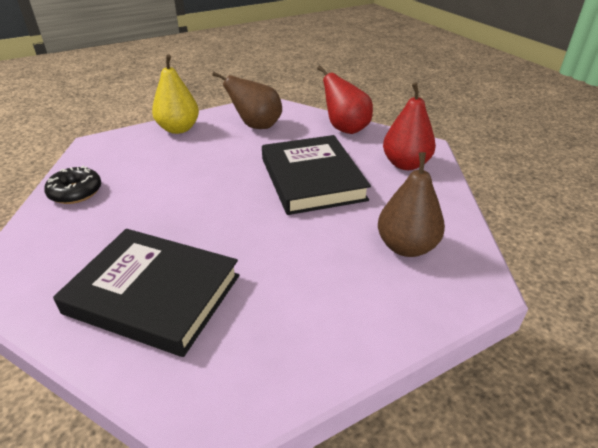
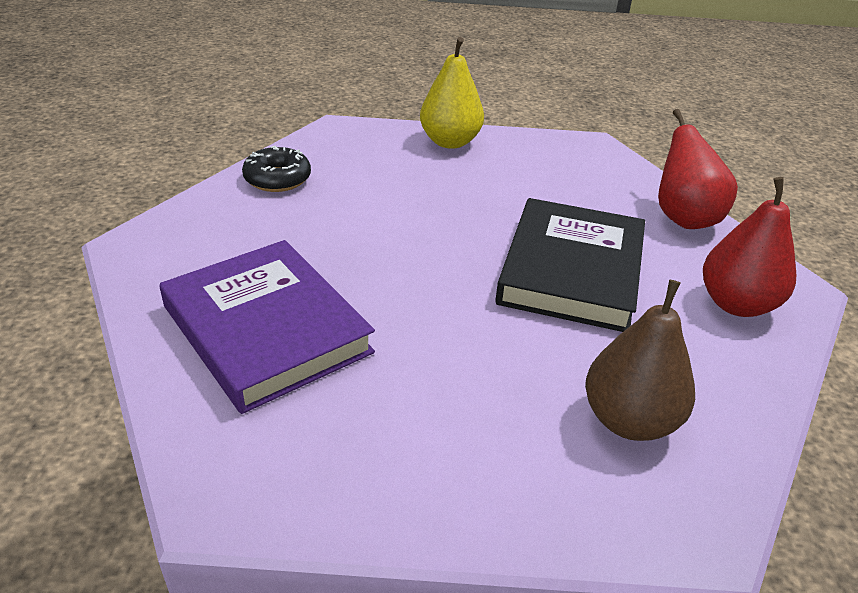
camera: 30 degrees right, 0 degrees up
black book [53,229,239,357] -> purple book [159,240,375,414]
brown pear [212,72,282,129] -> none

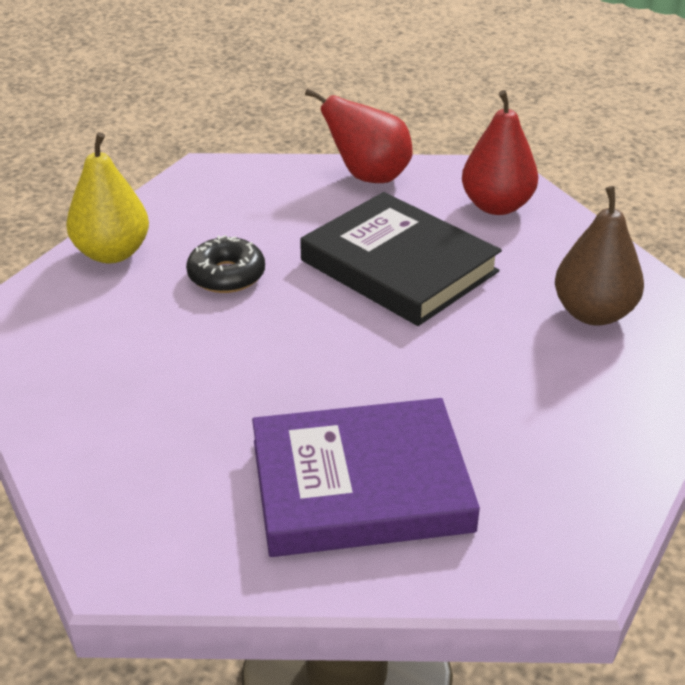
camera: 60 degrees left, 0 degrees up
black donut [242,146,311,192] -> black donut moved to [186,235,265,293]

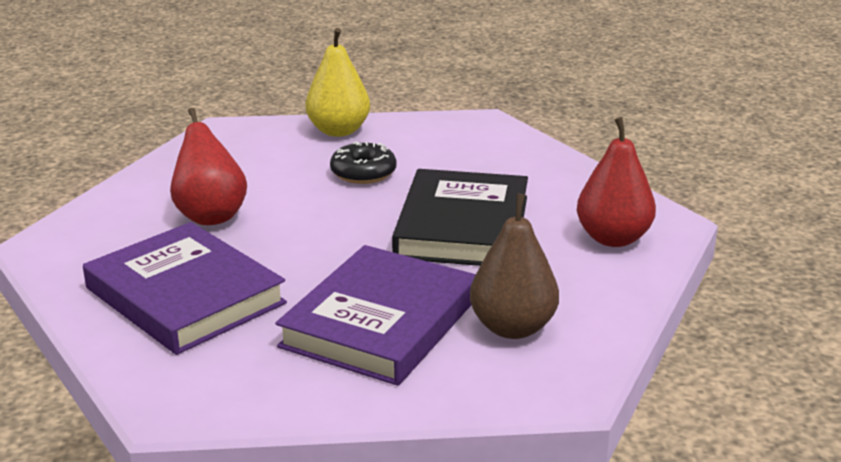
camera: 55 degrees right, 10 degrees down
red pear [305,88,413,183] -> red pear moved to [170,108,247,225]
none -> purple book [276,245,476,386]

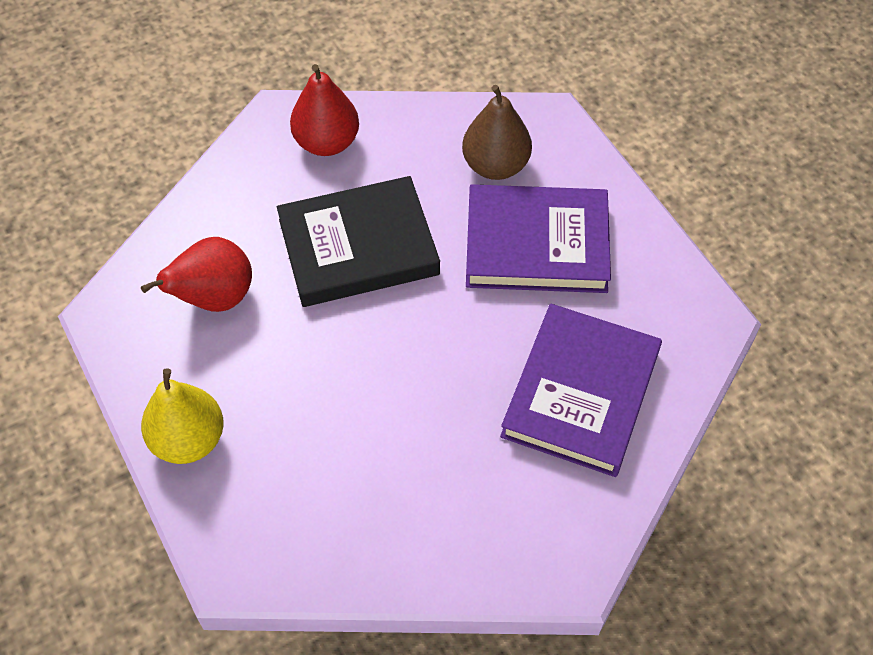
camera: 115 degrees left, 30 degrees up
red pear [170,108,247,225] -> red pear moved to [141,237,252,312]
black donut [330,141,397,184] -> none

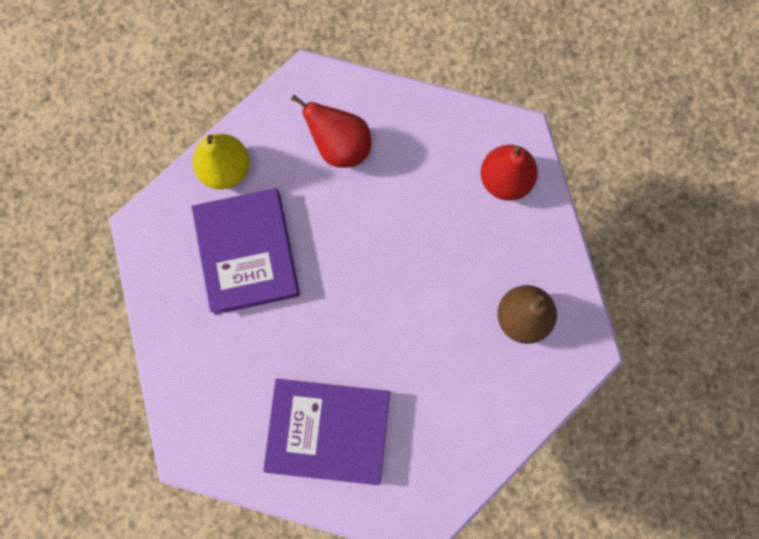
camera: 75 degrees right, 20 degrees up
black book [277,176,440,307] -> none
purple book [466,184,611,293] -> purple book moved to [192,188,300,315]

